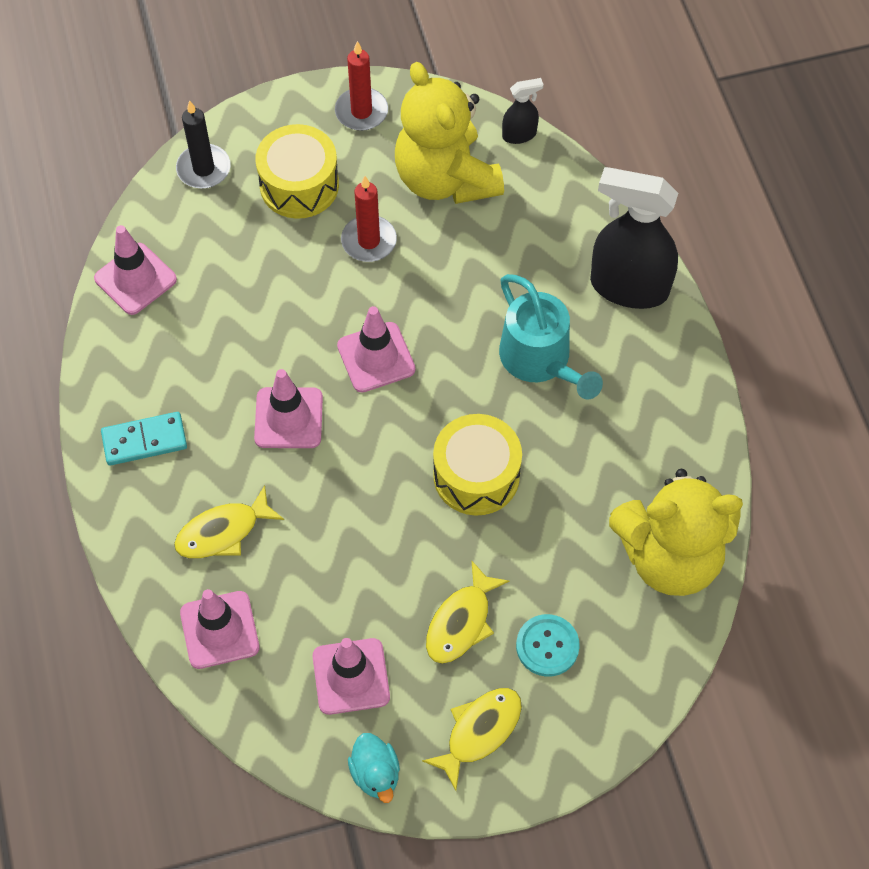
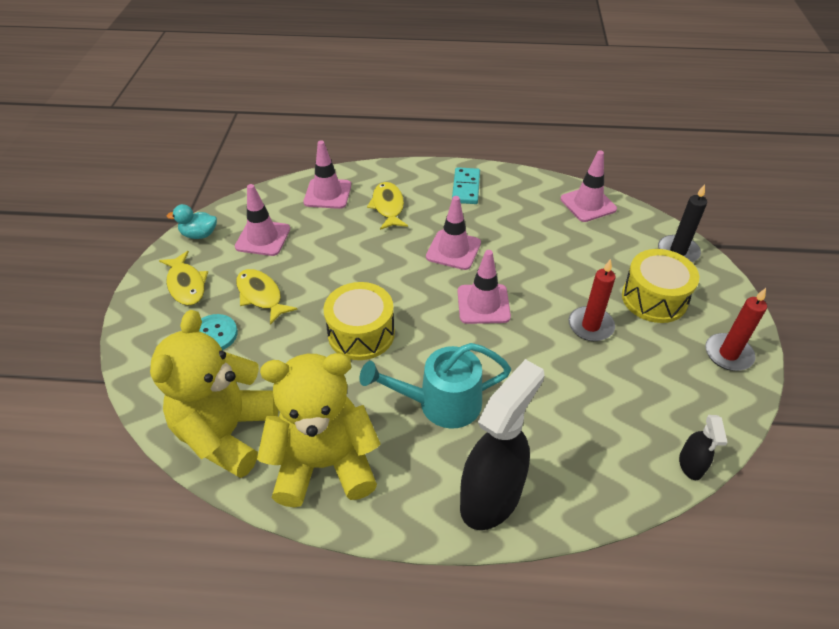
camera: 110 degrees right, 15 degrees down
yellow teddy bear [395,62,504,204] -> yellow teddy bear moved to [257,353,380,508]

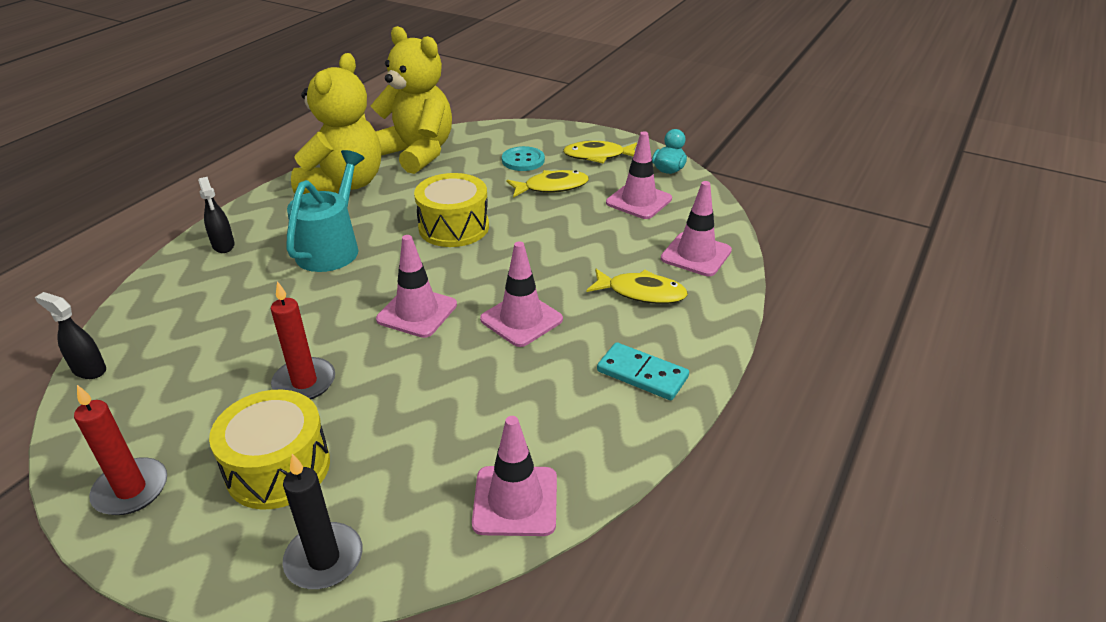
camera: 115 degrees right, 10 degrees down
black spray bottle [460,359,545,530] -> black spray bottle [198,177,235,253], size x0.46

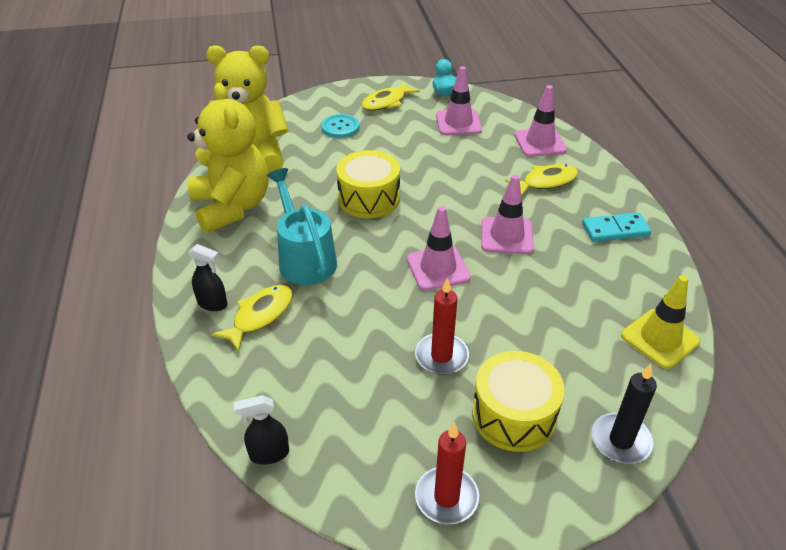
camera: 40 degrees left, 5 degrees up
pink traffic cone [472,416,557,536] -> yellow traffic cone [621,275,701,369]
yellow fish [506,170,589,198] -> yellow fish moved to [211,285,293,352]

